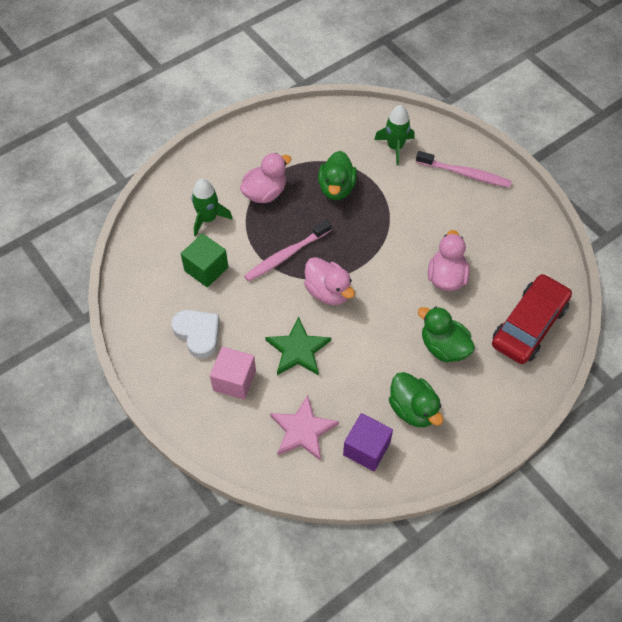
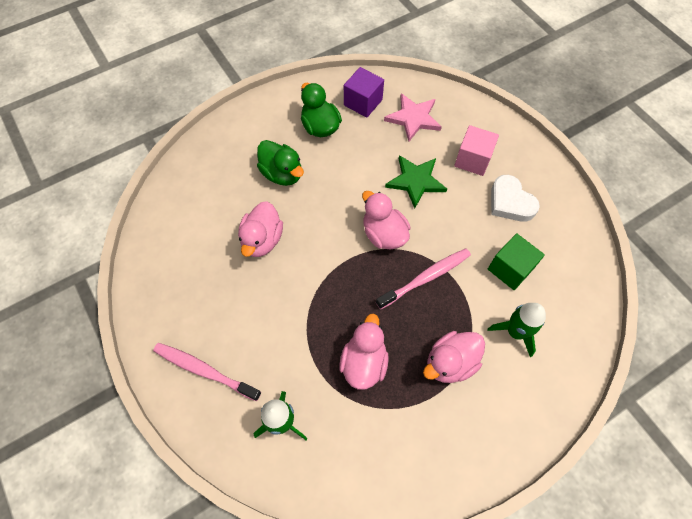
camera: 175 degrees left, 5 degrees up
green duck [318,151,357,200] -> pink duck [339,314,389,390]
red car [492,274,572,364] -> none

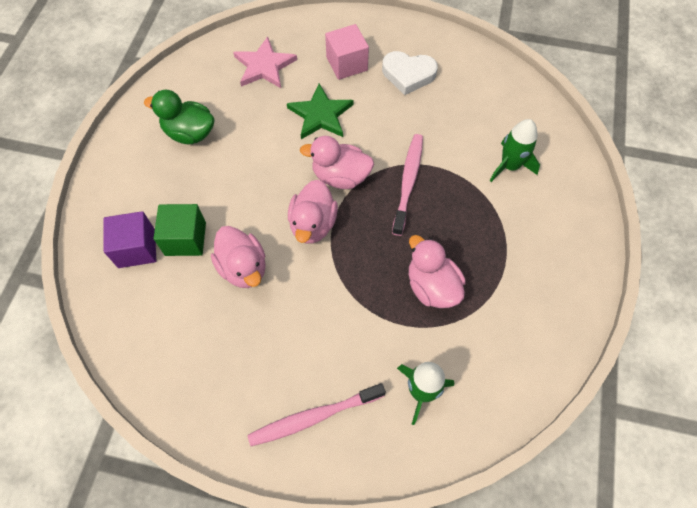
camera: 45 degrees left, 0 degrees up
green duck [257,140,304,186] -> none
purple cube [344,67,384,118] -> purple cube moved to [103,211,156,268]
pink duck [423,331,485,383] -> pink duck moved to [288,180,338,244]
green cube [488,233,545,290] -> green cube moved to [153,204,206,256]

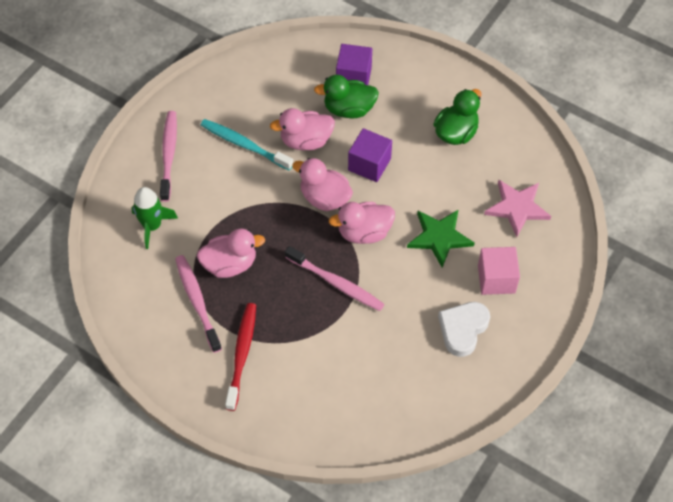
camera: 110 degrees right, 5 degrees down
green cube [153,204,206,256] -> green duck [314,74,379,118]
pink duck [300,136,374,189] -> pink duck turned 135 degrees counterclockwise [329,202,395,244]
green rocket [490,119,540,182] -> none
none -> pink toothbrush [175,255,222,353]
none -> turquoise toothbrush [201,119,293,171]
none -> red toothbrush [225,303,256,411]
none -> purple cube [348,128,392,182]

